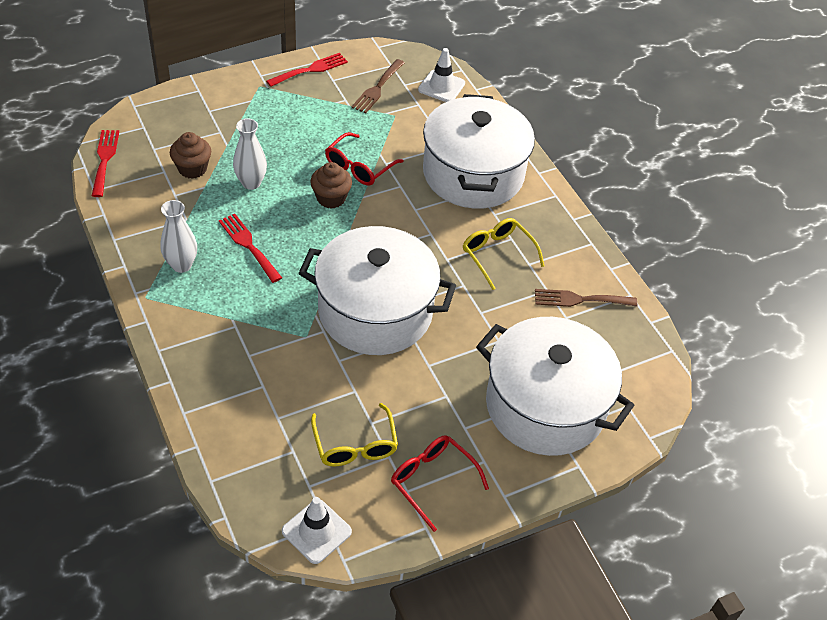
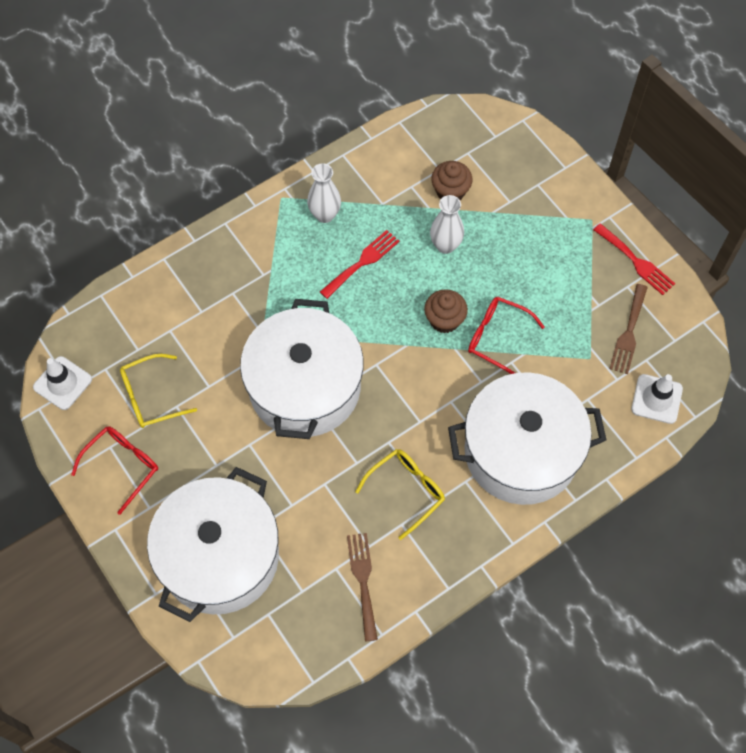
camera: 85 degrees right, 15 degrees up
red fork [92,130,119,197] -> none
brown fork [351,59,405,113] -> brown fork turned 90 degrees counterclockwise [609,284,648,374]

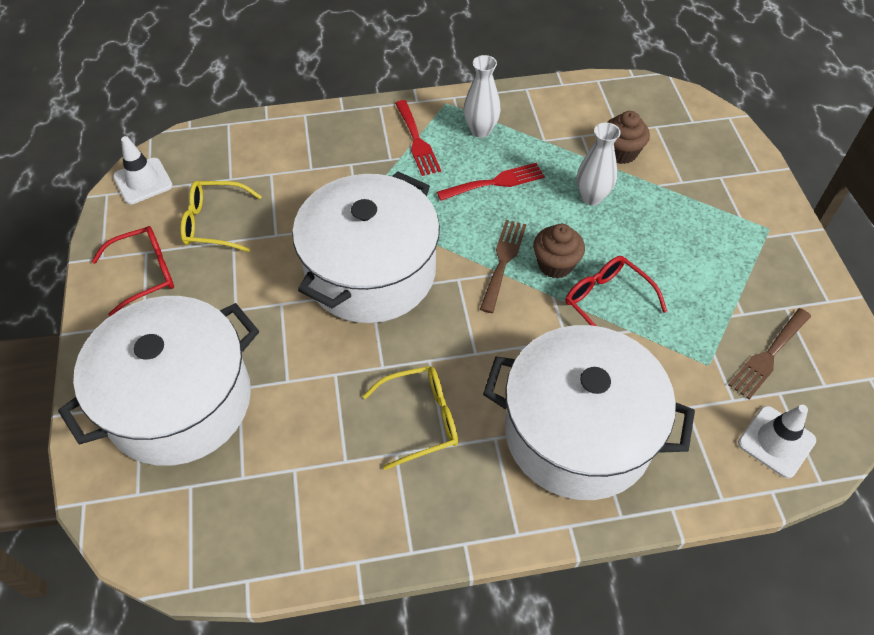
camera: 25 degrees right, 10 degrees down
brown fork [347,533,378,642] -> brown fork moved to [480,220,527,313]
red fork [593,223,675,295] -> red fork moved to [395,100,441,176]

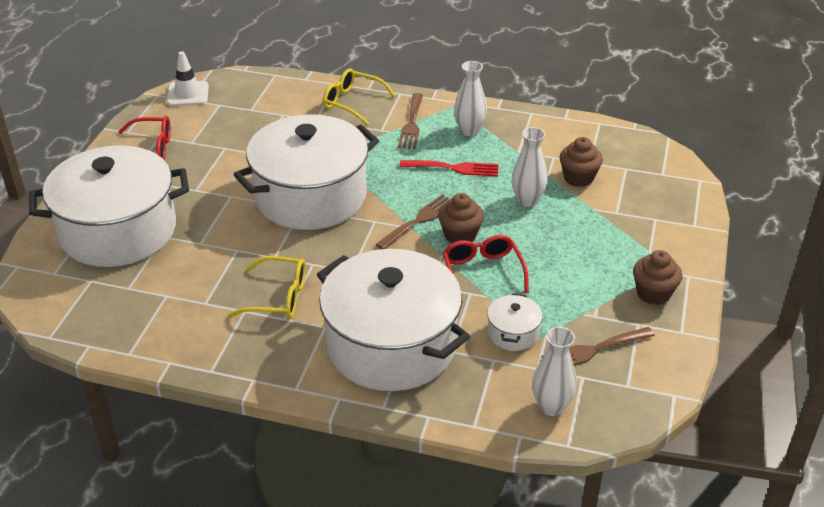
camera: 25 degrees right, 15 degrees down
yellow glasses [180,181,262,252] -> yellow glasses moved to [323,68,396,125]
red fork [395,100,441,176] -> brown fork [398,93,423,149]
white traffic cone [738,405,816,478] -> white vase [532,327,577,416]
none -> white pot [487,293,543,351]
none -> brown cupcake [633,250,682,305]

